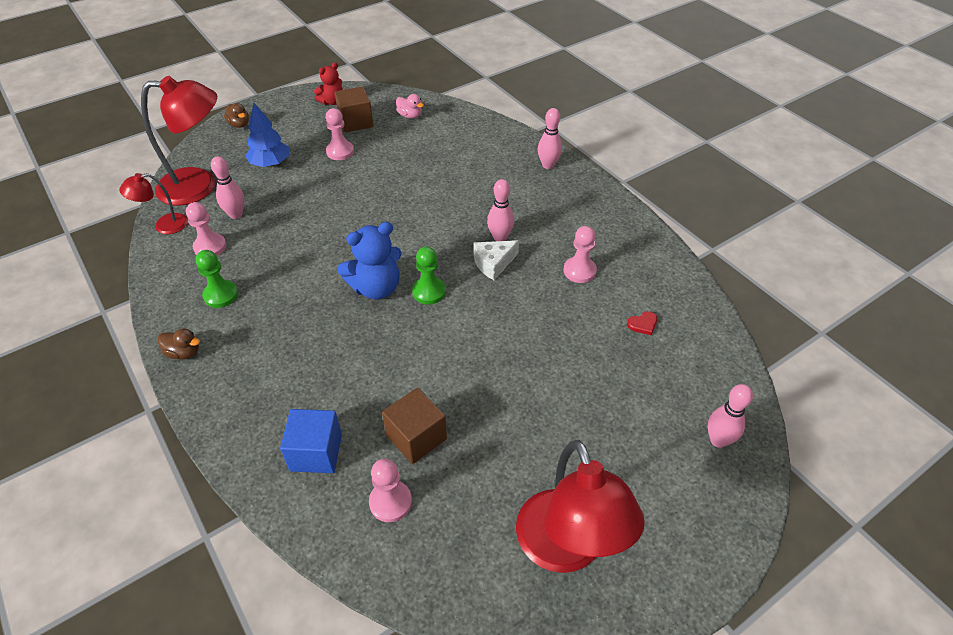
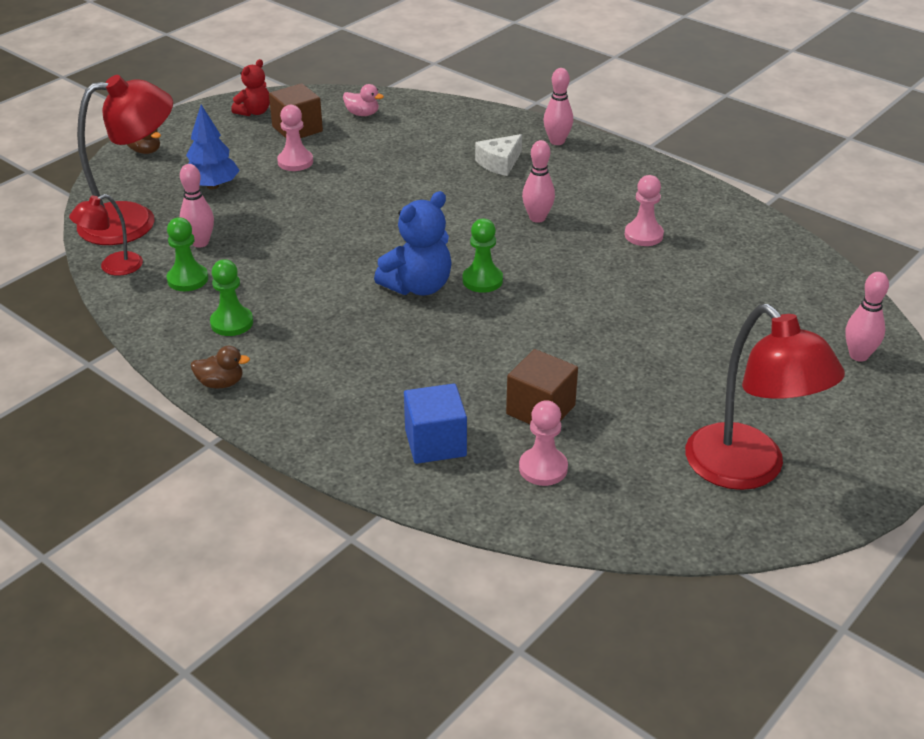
camera: 15 degrees left, 10 degrees down
pink pawn [186,202,226,256] -> green pawn [166,217,208,291]
white cheese [474,240,519,280] -> white cheese moved to [475,134,522,176]
red heart [627,311,658,335] -> none

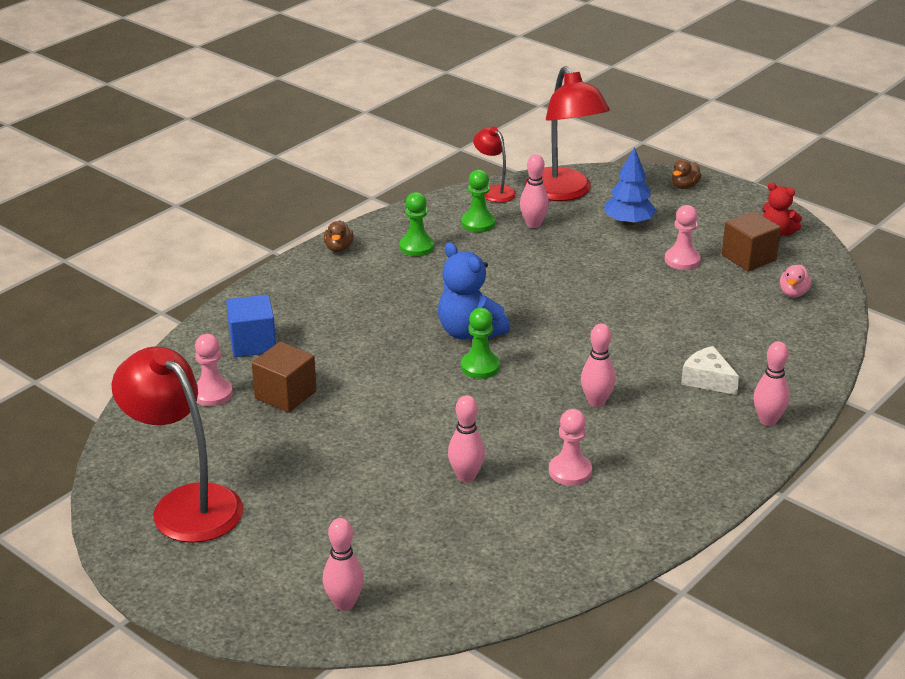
camera: 90 degrees right, 5 degrees down
red lamp [685,304,845,490] -> red lamp turned 75 degrees clockwise [112,346,243,543]
none -> pink bowling pin [448,395,485,483]

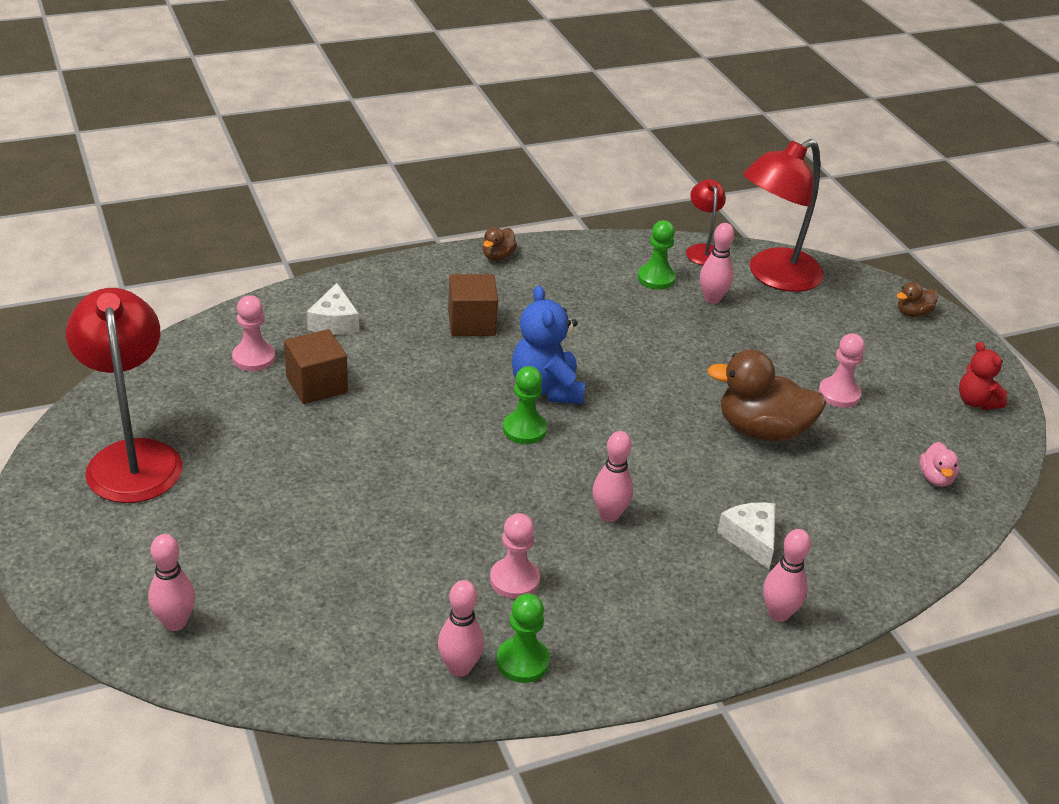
camera: 25 degrees right, 5 degrees up
blue cube [226,295,276,357] -> white cheese [307,283,359,335]
green pawn [399,192,434,256] -> green pawn moved to [497,593,550,683]
pink bowling pin [448,395,485,483] -> pink bowling pin moved to [438,580,484,677]
red lamp [526,66,610,201] -> red lamp turned 45 degrees clockwise [743,139,824,292]
blue tree [605,147,657,226] -> none
brown cube [722,211,781,271] -> brown cube moved to [448,274,498,336]
pink duck [780,265,812,297] -> pink duck turned 45 degrees counterclockwise [920,442,959,487]
none -> brown duck [707,349,827,442]

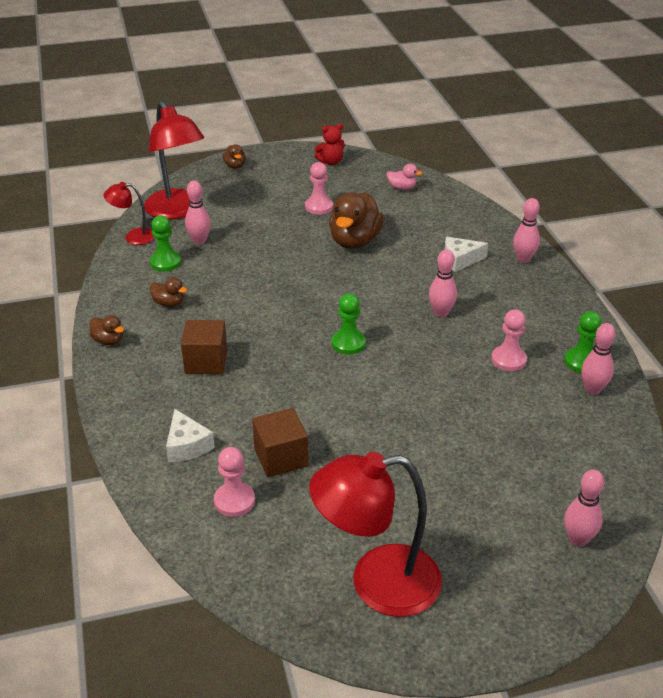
camera: 80 degrees left, 0 degrees up
white cheese [307,283,359,335] -> white cheese turned 60 degrees clockwise [166,409,215,462]
blue teddy bear [512,285,585,404] -> none
none -> brown duck [150,277,187,307]

